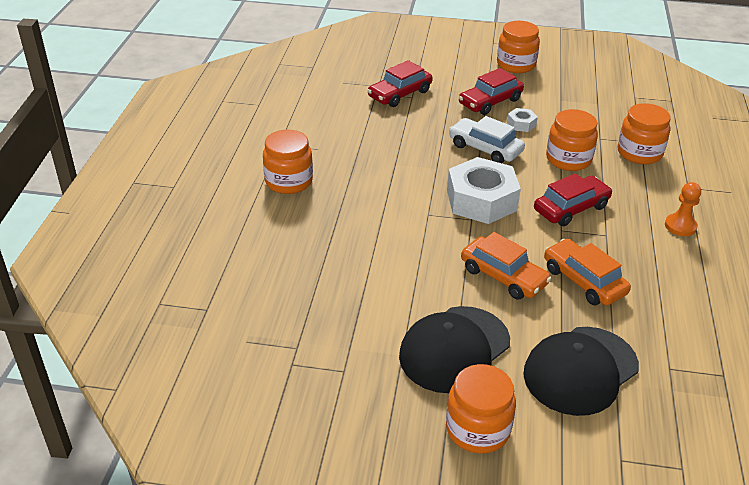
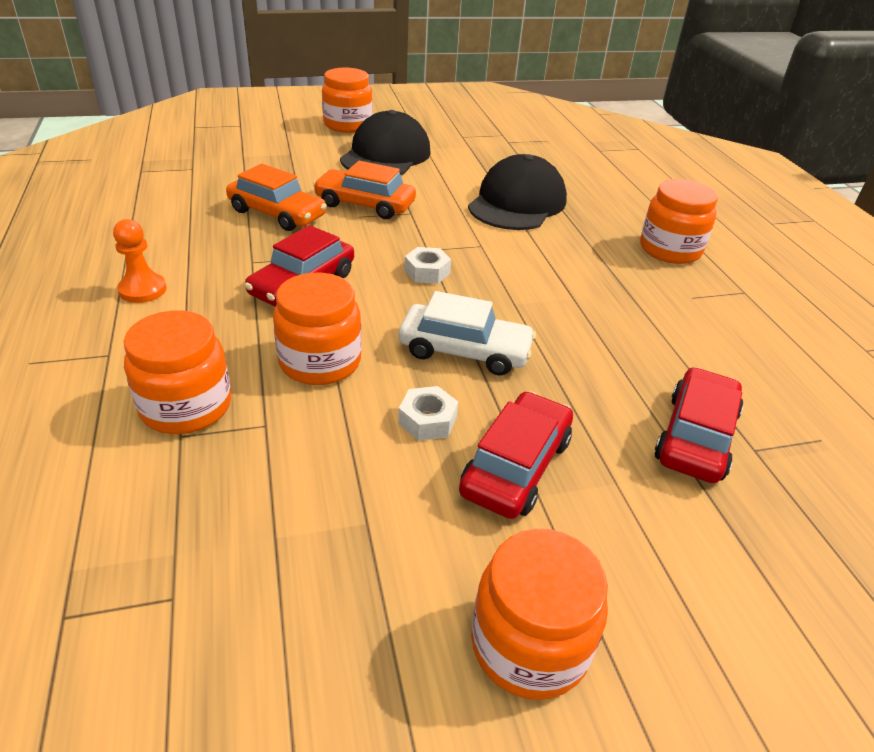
camera: 155 degrees right, 0 degrees up
white nut [447,157,521,224] -> white nut [404,247,451,284], size x0.44
black cap [523,327,639,416] -> black cap moved to [468,154,567,230]

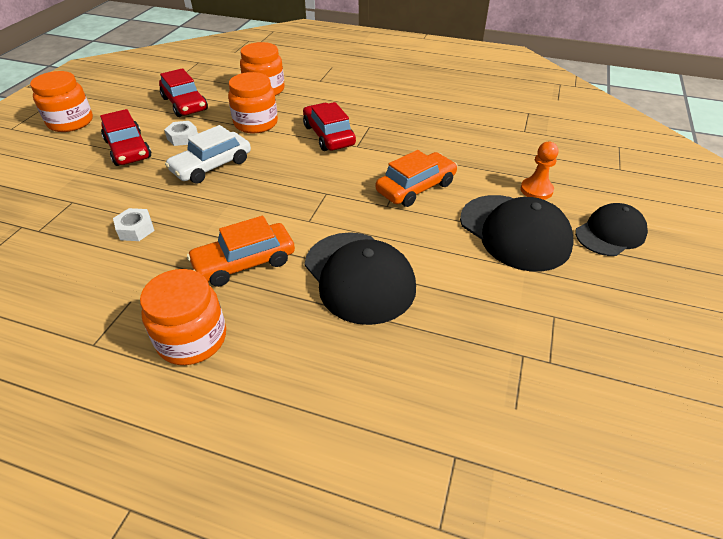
camera: 125 degrees right, 5 degrees up
orange pawn [113,219,167,303] -> orange pawn moved to [521,142,559,200]
orange car [226,164,327,231] -> orange car moved to [187,216,295,287]
orange jar [322,68,372,133] -> black cap [575,203,648,256]
white nut [404,247,451,284] -> white nut moved to [113,208,155,241]
red car [655,367,743,483] -> red car moved to [159,68,208,117]

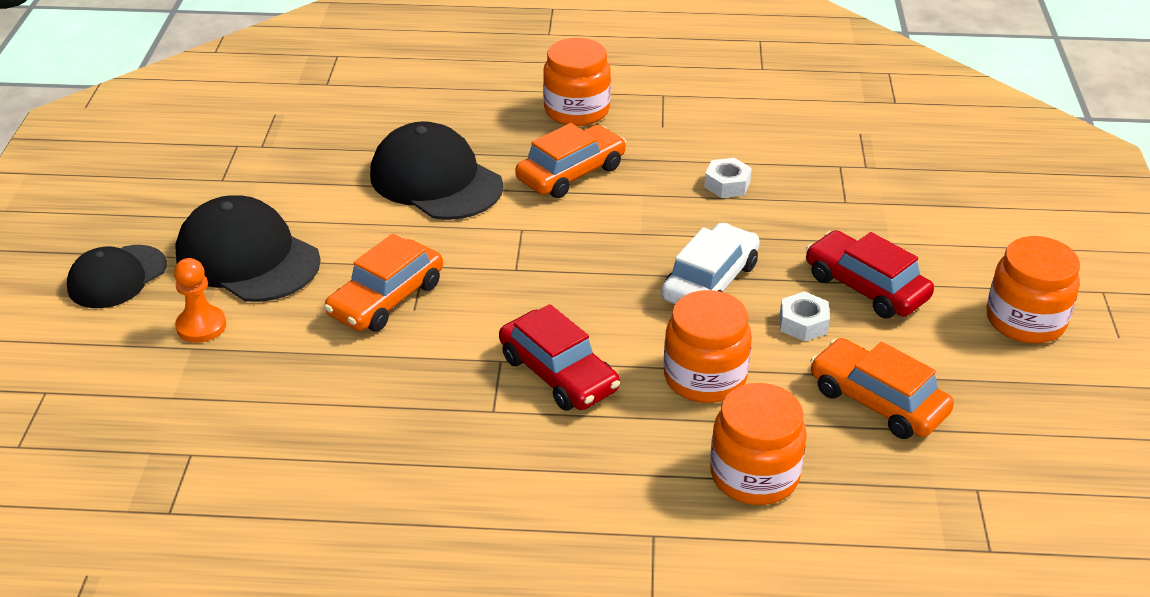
camera: 165 degrees right, 5 degrees down
red car [159,68,208,117] -> orange car [810,338,954,439]

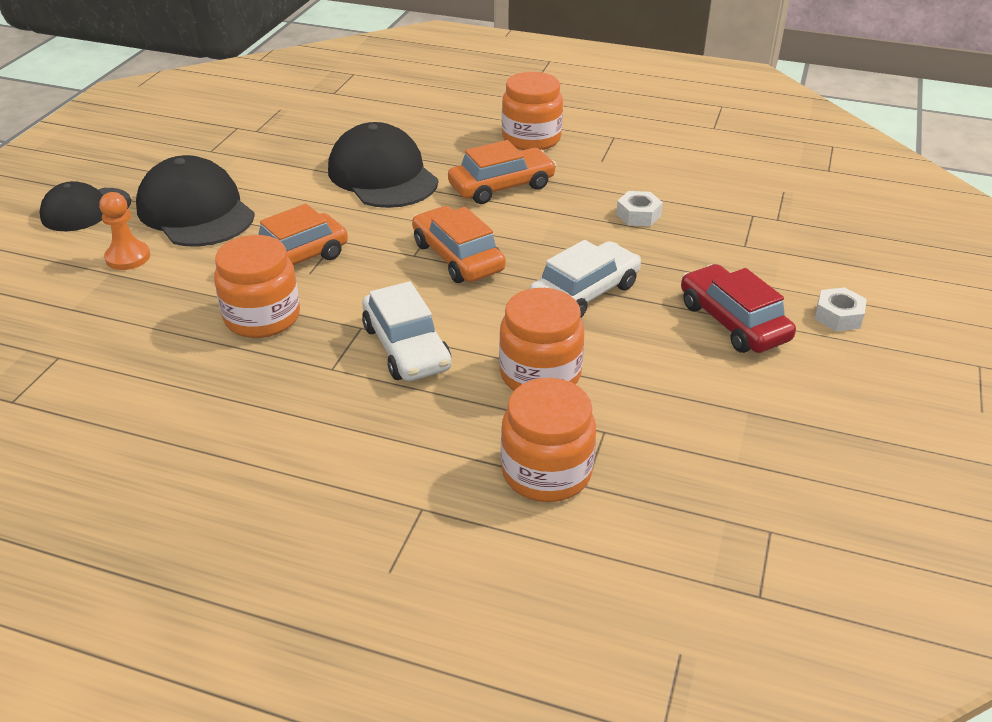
camera: 15 degrees right, 0 degrees up
red car [499,304,620,411] -> white car [362,281,451,381]
white nut [780,291,830,341] -> white nut moved to [815,287,867,331]
orange car [810,338,954,439] -> orange car moved to [412,206,506,283]
orange jar [986,236,1080,344] -> orange jar moved to [214,235,300,338]

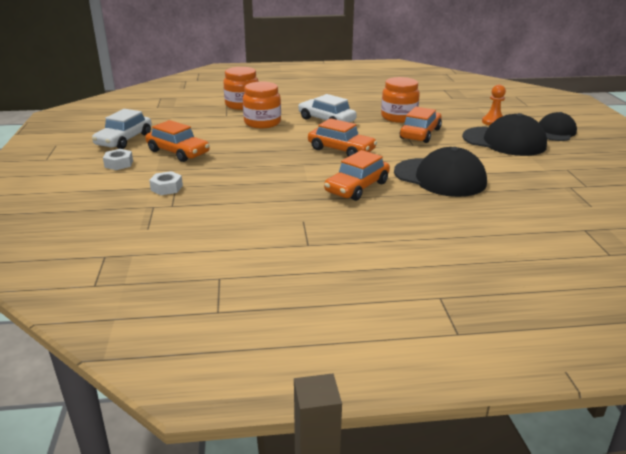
camera: 155 degrees right, 10 degrees down
orange jar [502,72,563,150] -> none
white car [529,240,641,317] -> white car moved to [92,109,152,149]
white nut [616,191,663,226] -> white nut moved to [149,171,183,195]
red car [681,264,796,353] -> orange car [145,120,210,162]

